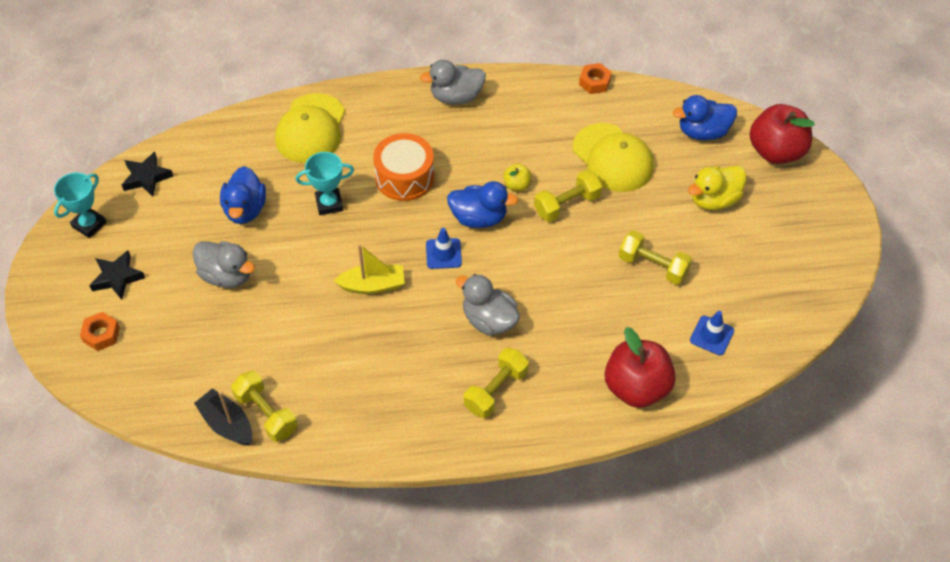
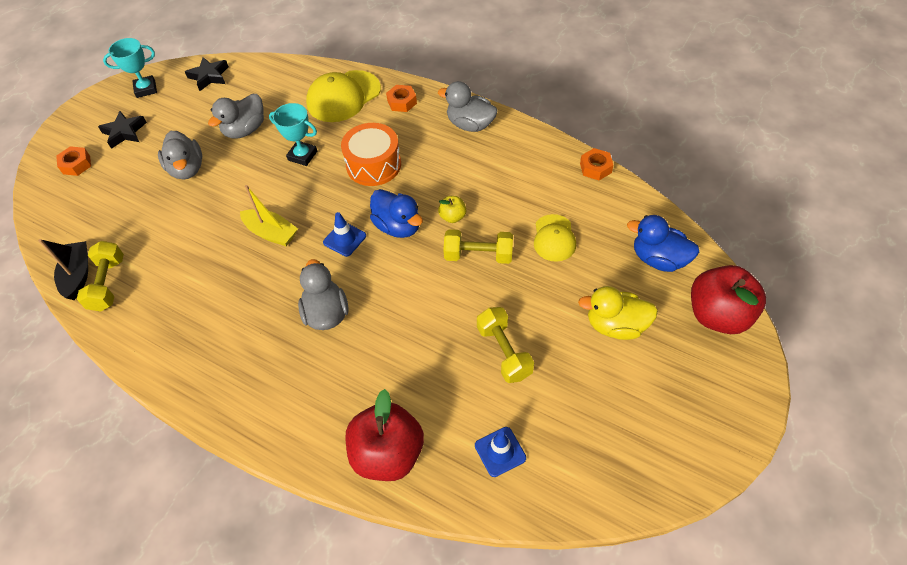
camera: 40 degrees right, 0 degrees up
blue duck [220,166,266,224] -> grey duck [208,94,264,138]
yellow dumbbell [464,348,529,418] -> none
yellow cap [573,123,654,192] -> yellow cap [534,214,576,262], size x0.61
none -> orange nut [386,85,417,112]

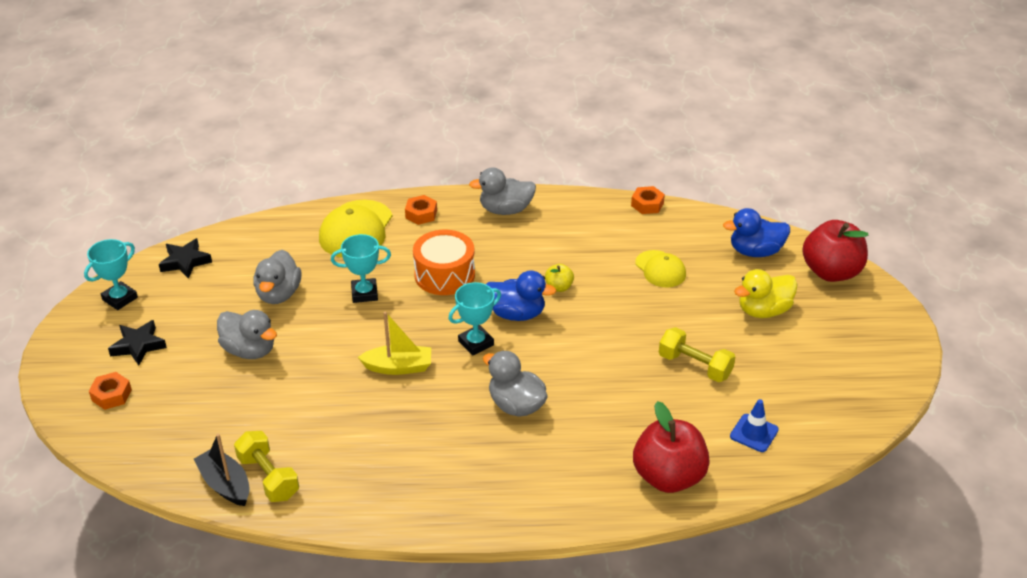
camera: 35 degrees left, 15 degrees down
blue traffic cone [323,212,366,257] -> turquoise trophy [448,282,501,356]
yellow dumbbell [444,229,513,264] -> none

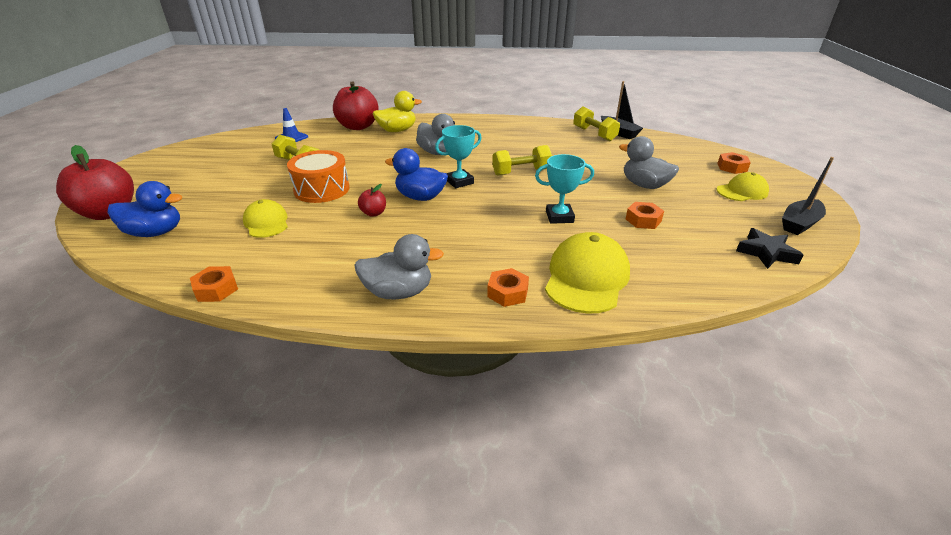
camera: 175 degrees left, 5 degrees down
turquoise trophy [84,239,138,310] -> black boat [782,157,834,235]
black star [108,320,167,366] -> yellow cap [717,172,769,201]
grey duck [253,250,301,304] -> orange nut [626,202,664,229]
yellow boat [358,311,431,375] -> yellow dumbbell [492,145,552,176]
orange drum [413,230,475,295] -> orange drum moved to [287,150,350,203]
yellow apple [545,264,574,292] -> red apple [358,184,386,217]
yellow duck [734,269,797,318] -> yellow duck moved to [373,91,422,132]

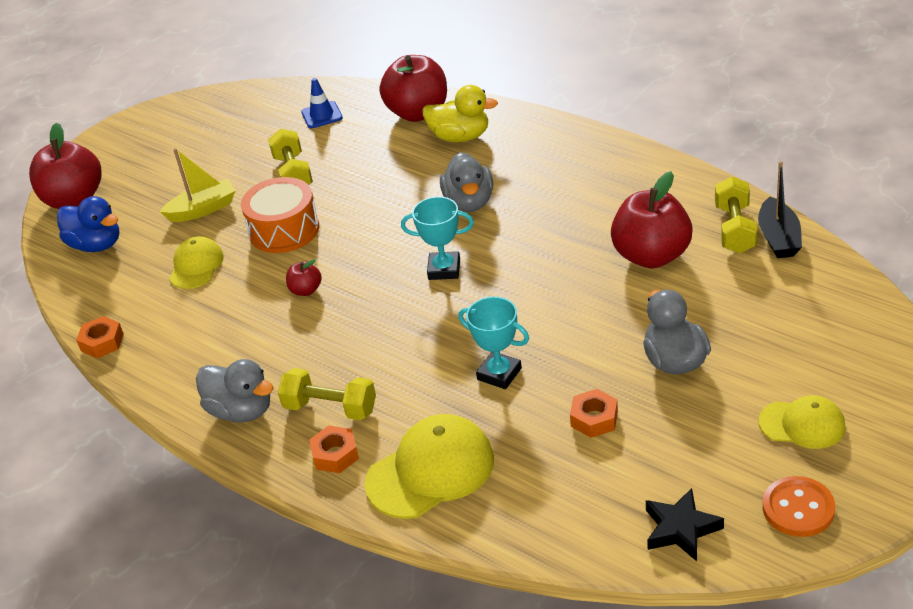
camera: 40 degrees right, 5 degrees up
blue duck [385,148,448,201] -> none
yellow dumbbell [492,145,552,176] -> yellow dumbbell moved to [278,368,376,420]
orange nut [717,152,751,174] -> none
black boat [782,157,834,235] -> orange button [763,476,835,537]
none -> yellow boat [160,148,236,222]
none -> red apple [611,171,693,268]

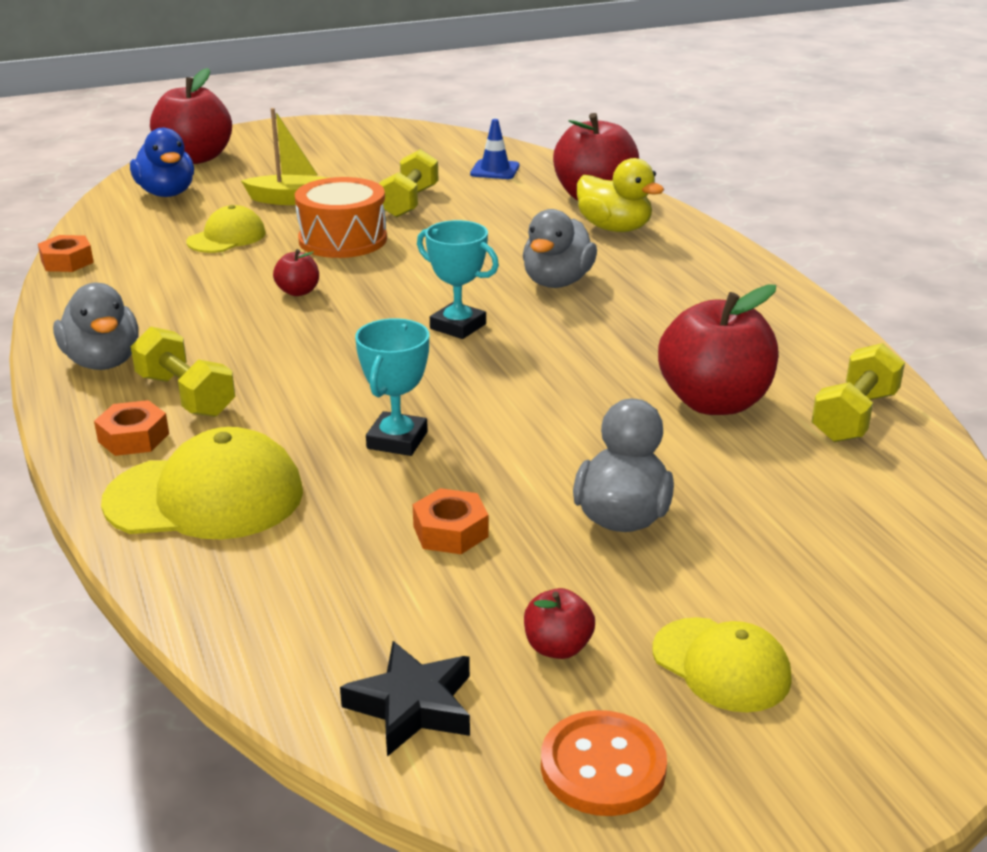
camera: 25 degrees right, 10 degrees down
turquoise trophy [458,297,529,389] -> turquoise trophy turned 45 degrees clockwise [355,318,429,456]
black boat [758,161,802,258] -> none
none -> red apple [524,588,595,659]

